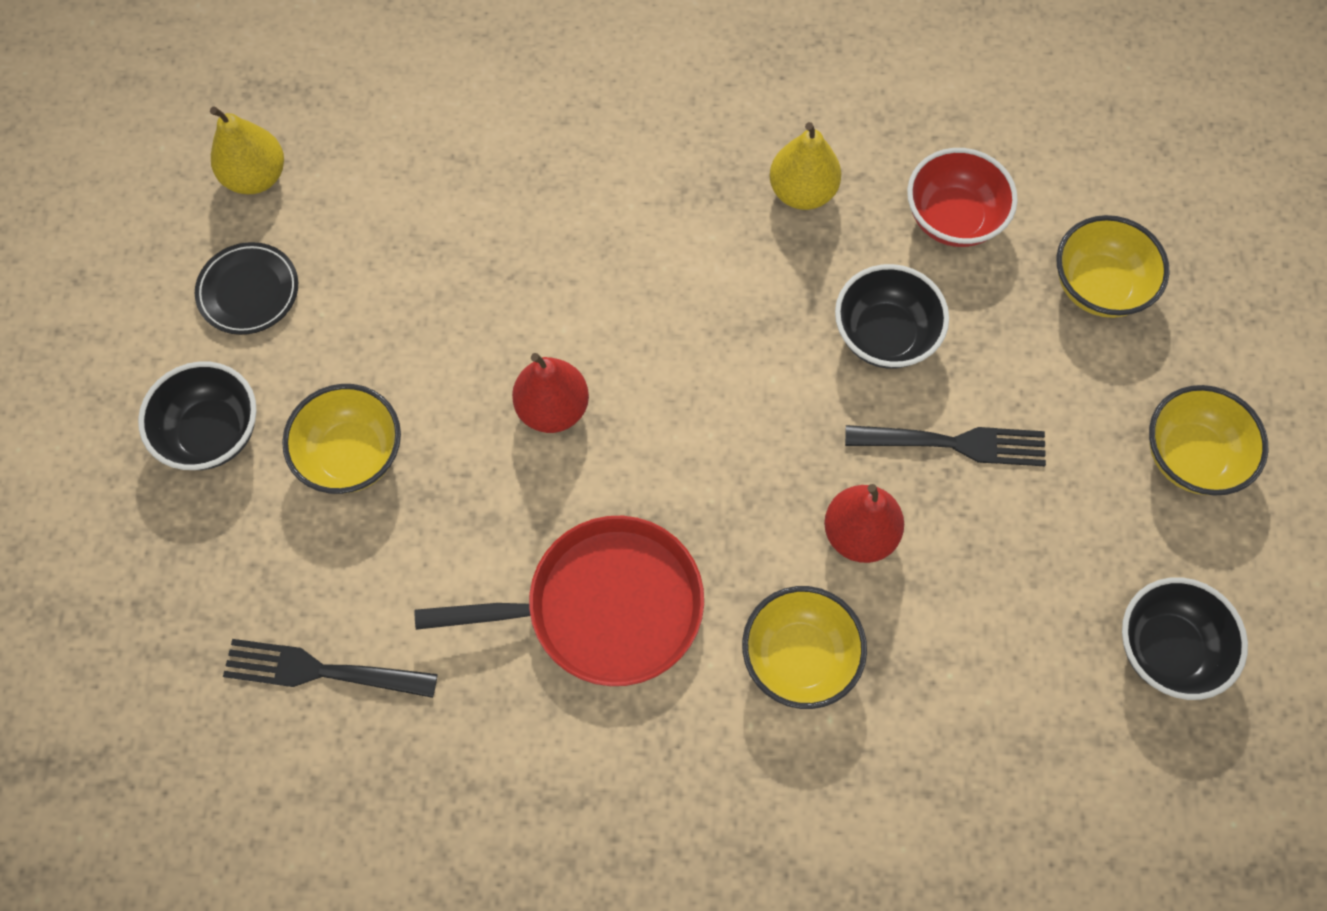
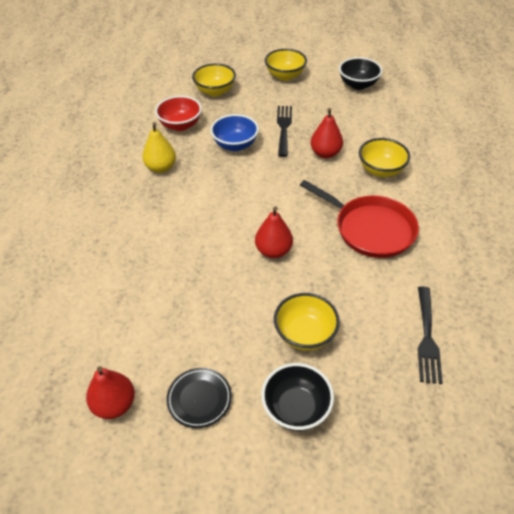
camera: 90 degrees left, 20 degrees down
yellow pear [210,106,284,194] -> red pear [86,366,135,419]
red pan [415,516,704,686] -> red pan turned 135 degrees clockwise [300,180,419,258]
black bowl [835,264,949,369] -> blue bowl [210,114,259,151]

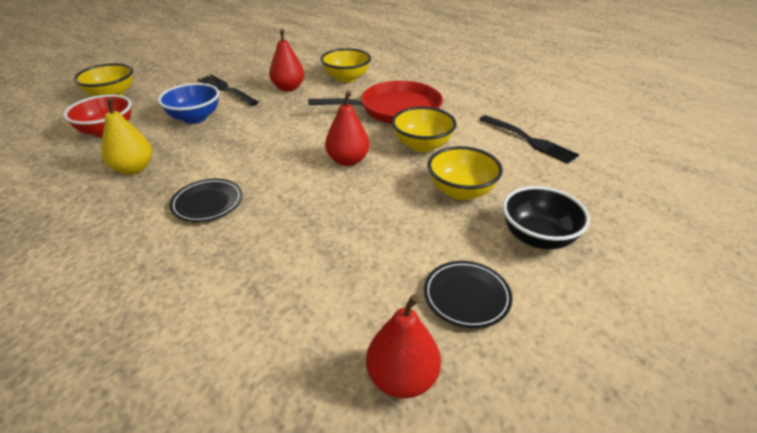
camera: 50 degrees left, 10 degrees down
yellow bowl [265,49,307,81] -> yellow bowl moved to [392,107,457,152]
black bowl [339,57,382,90] -> none
none -> black plate [170,179,242,222]

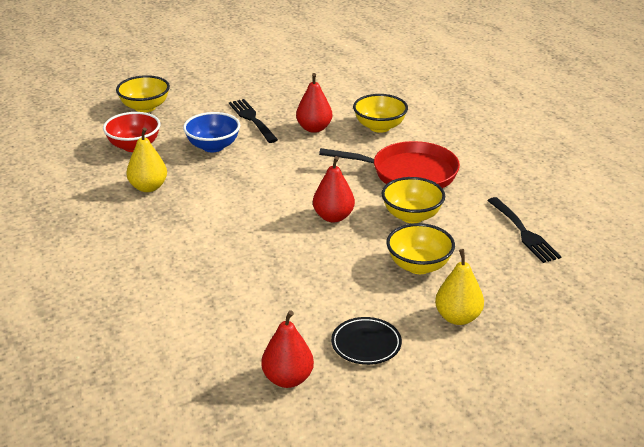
camera: 20 degrees right, 5 degrees down
black plate [170,179,242,222] -> none
black bowl [503,186,590,249] -> yellow pear [435,249,484,325]

